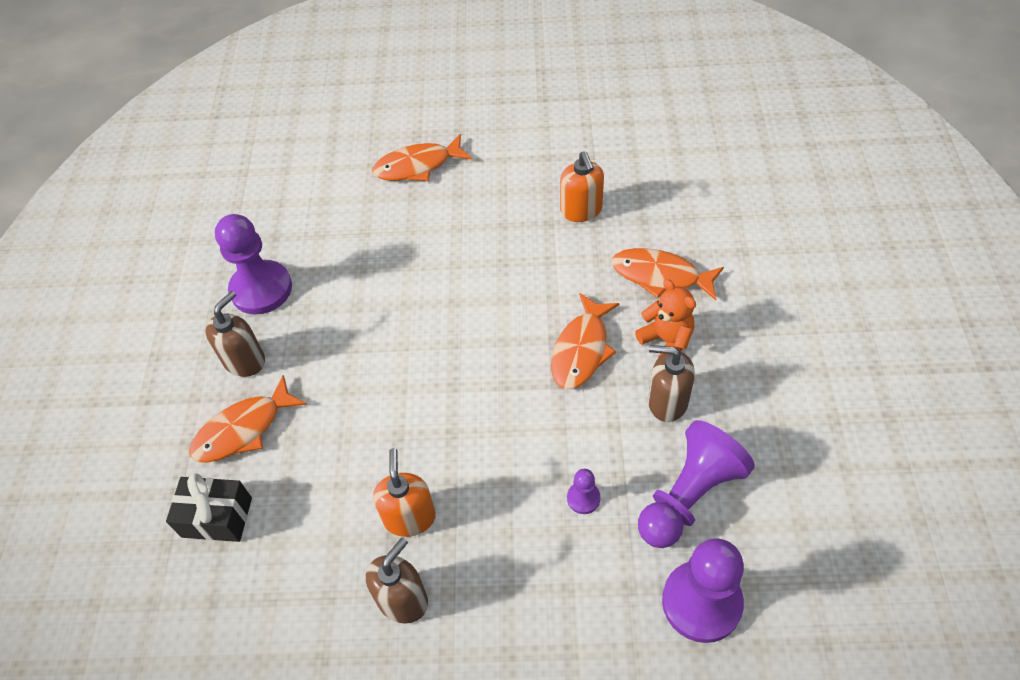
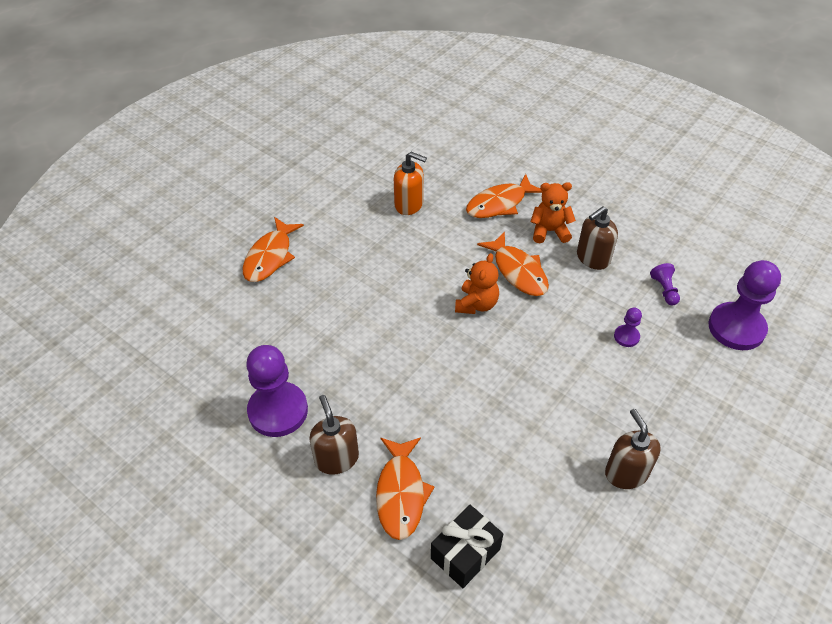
camera: 55 degrees left, 5 degrees down
orange soap dispenser [373,448,436,537] -> none
purple pawn [638,420,755,548] -> purple pawn [650,263,680,305], size x0.46
none -> orange teddy bear [455,253,499,314]

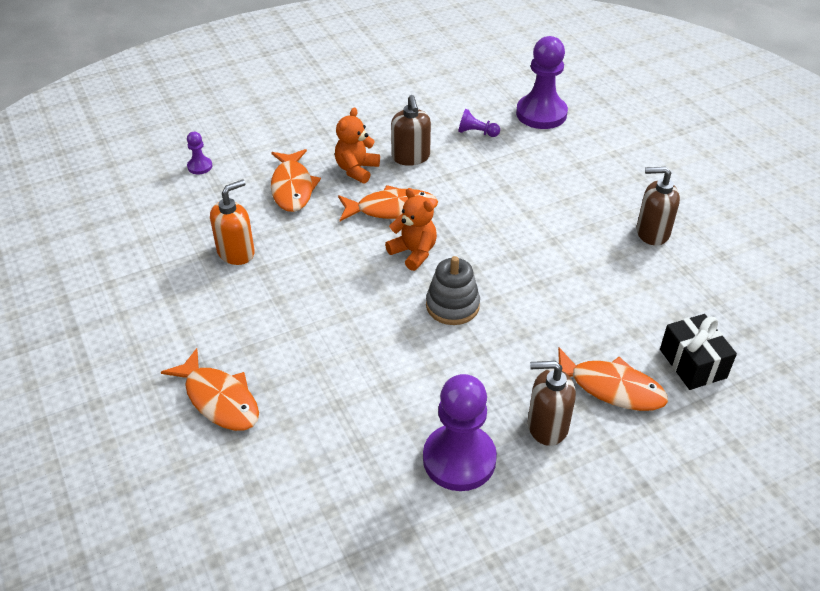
camera: 65 degrees left, 5 degrees down
purple pawn [614,308,642,347] -> purple pawn moved to [187,132,212,175]
none -> grey stacking toy [426,256,480,325]

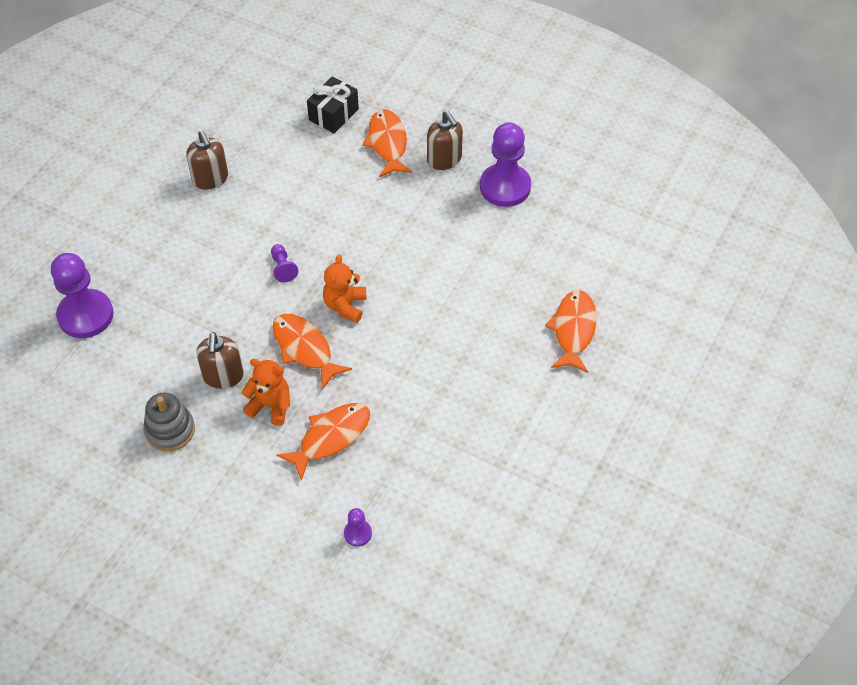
camera: 125 degrees left, 10 degrees up
orange soap dispenser [210,179,255,265] -> none
orange teddy bear [335,107,380,184] -> orange teddy bear turned 150 degrees counterclockwise [241,359,290,426]
brown soap dispenser [391,95,431,166] -> brown soap dispenser turned 135 degrees clockwise [196,332,244,389]
grey stacking toy [426,256,480,325] -> grey stacking toy moved to [143,392,195,452]
purple pawn [458,109,500,137] -> purple pawn moved to [271,244,298,283]

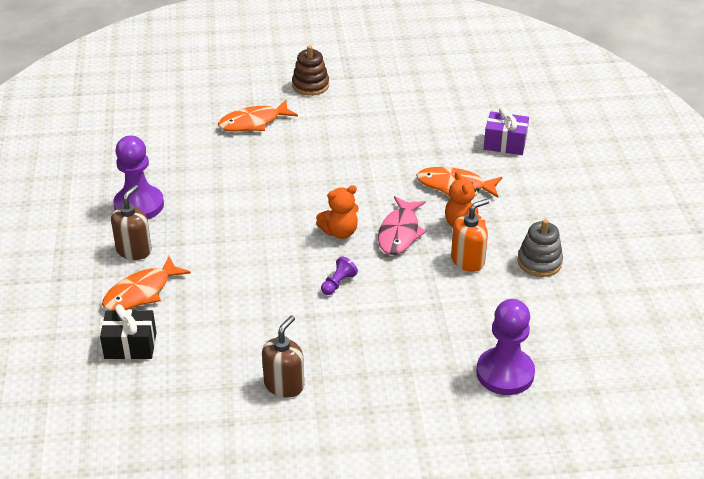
camera: 125 degrees left, 15 degrees down
brown soap dispenser [196,332,244,389] -> orange soap dispenser [451,199,489,272]
orange fish [273,314,352,389] -> pink fish [378,196,427,255]
purple pawn [344,508,372,547] -> purple gift [484,107,529,155]
none -> brown stacking toy [292,46,329,96]

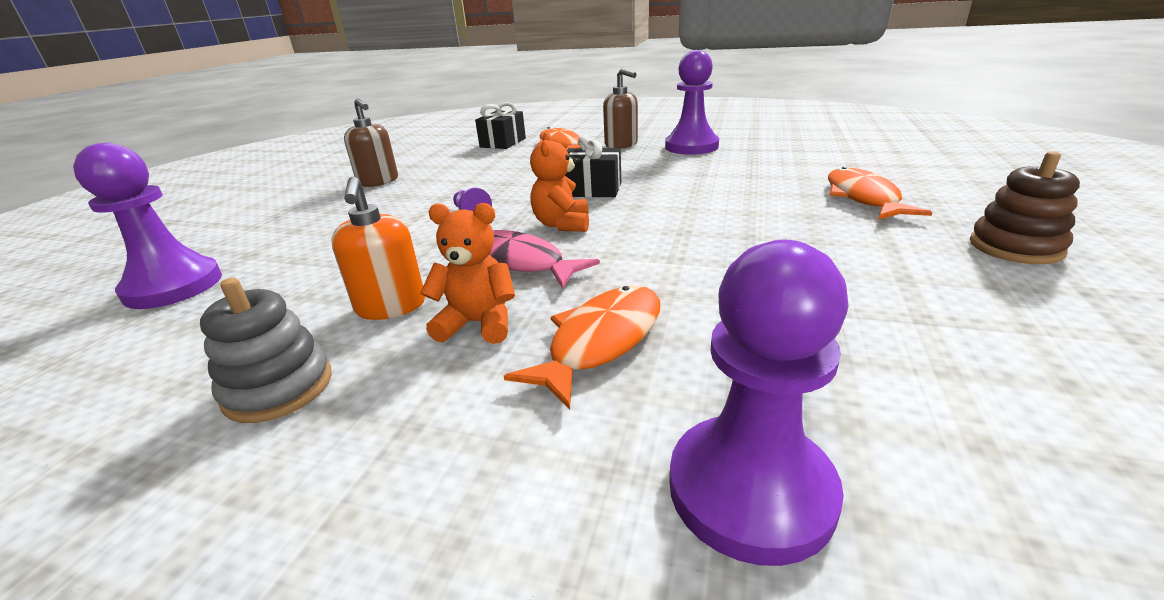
camera: 115 degrees right, 10 degrees down
purple gift [484,107,529,155] -> purple pawn [669,240,848,566]
none -> black gift [565,135,621,197]

